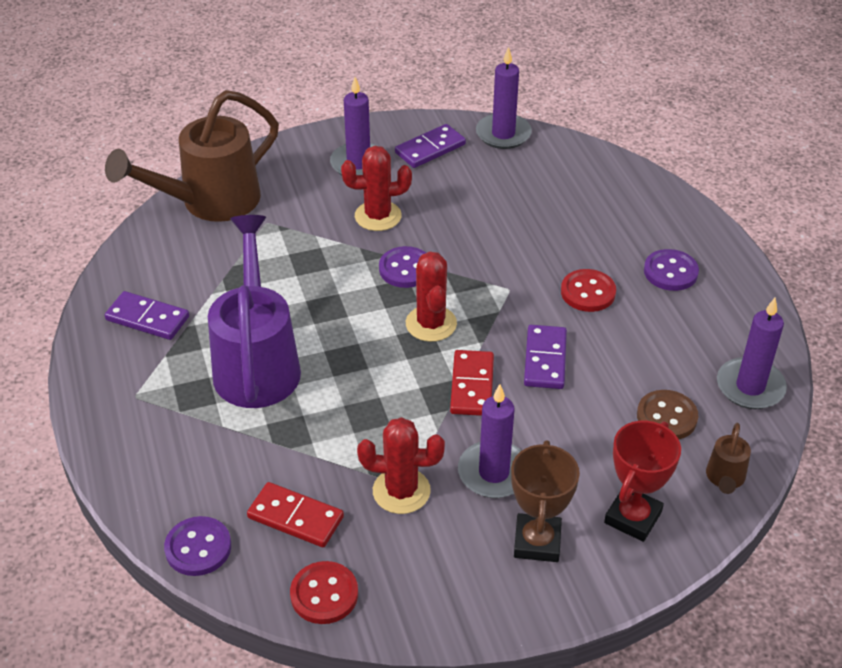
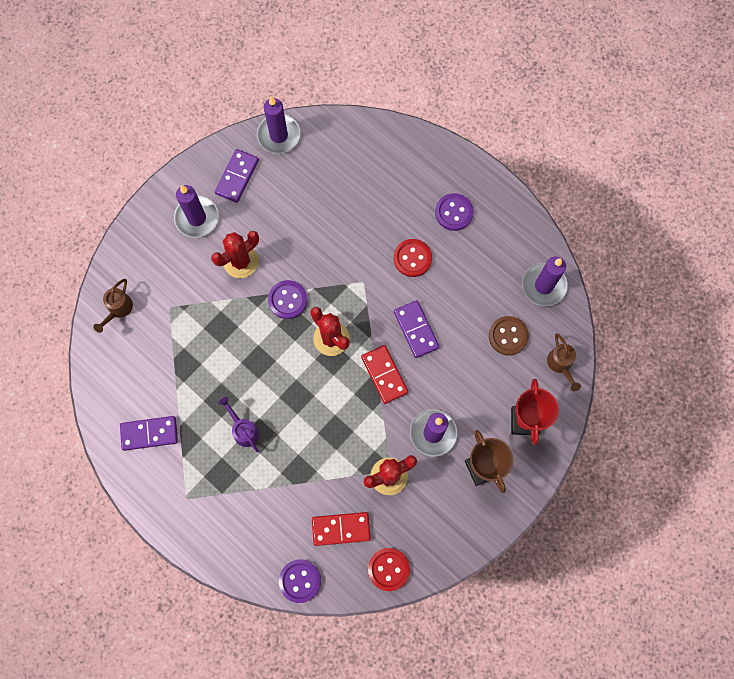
camera: 30 degrees left, 30 degrees up
brown watering can [105,90,279,222] -> brown watering can [93,279,133,333], size x0.42
purple watering can [208,215,301,408] -> purple watering can [219,397,259,452], size x0.42

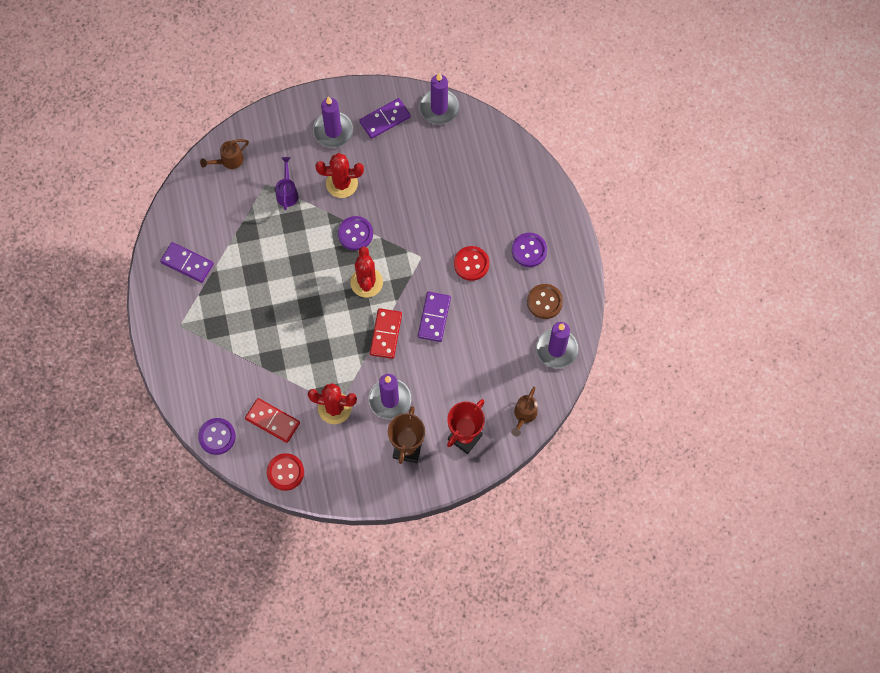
camera: 35 degrees right, 5 degrees down
purple watering can [219,397,259,452] -> purple watering can moved to [275,157,298,210]
brown button [489,316,529,355] -> brown button moved to [527,284,563,319]

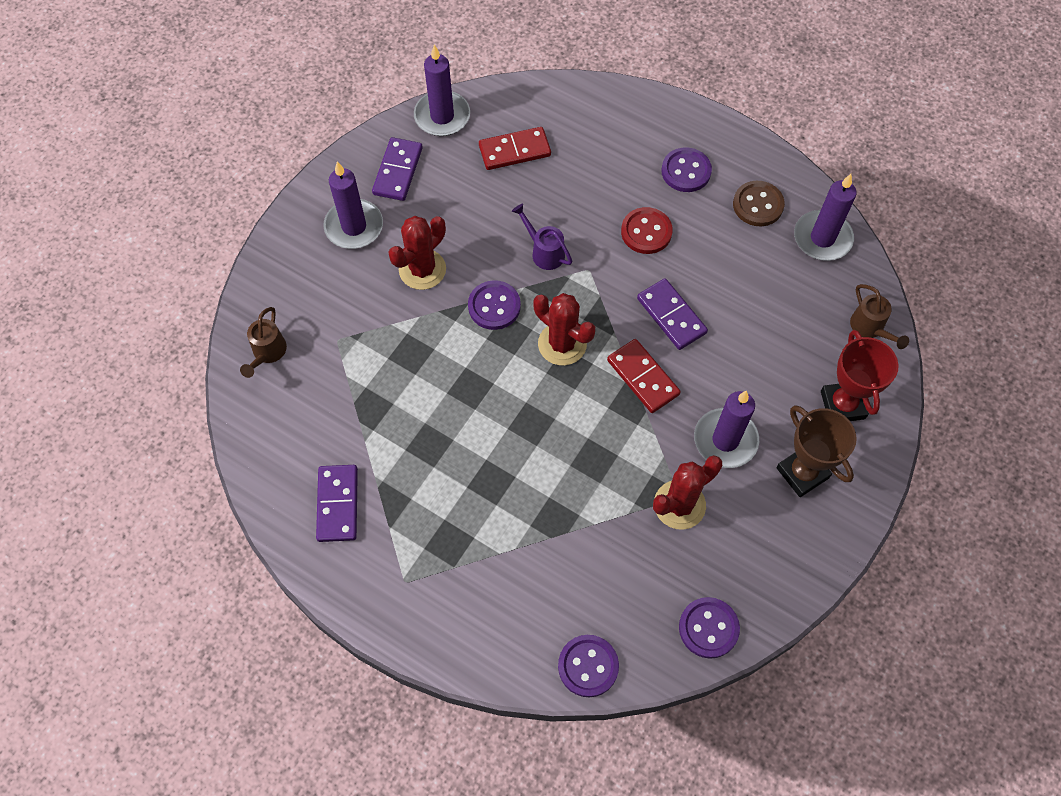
camera: 45 degrees left, 5 degrees down
purple domino [160,242,214,283] -> purple domino turned 75 degrees counterclockwise [316,465,358,542]
red domino [245,398,300,443] -> red domino moved to [479,127,551,170]
red button [267,453,304,491] -> purple button [679,597,740,659]
purple watering can [275,157,298,210] -> purple watering can moved to [512,204,572,270]

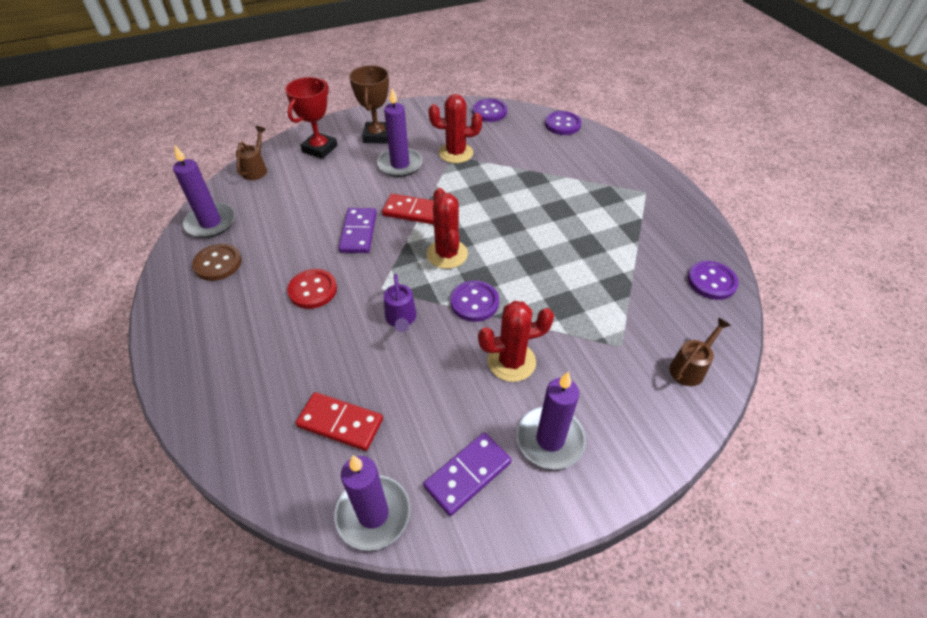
camera: 145 degrees left, 15 degrees down
purple domino [316,465,358,542] -> none
red domino [607,339,681,413] -> red domino turned 75 degrees counterclockwise [382,194,434,225]
purple button [661,147,712,192] -> purple button moved to [687,261,739,300]

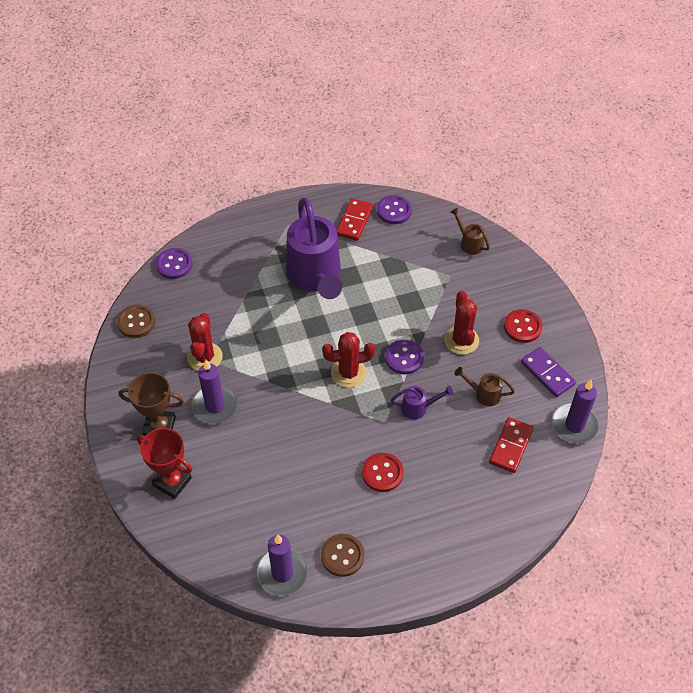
camera: 85 degrees left, 5 degrees up
brown watering can [236,126,267,180] -> brown watering can moved to [454,367,515,406]
purple domino [338,208,377,253] -> none
red domino [382,194,434,225] -> red domino moved to [337,198,373,241]
purple button [472,99,507,122] -> brown button [117,305,156,338]
purple candle [517,372,586,469] -> red button [504,309,542,343]
none -> purple watering can [286,198,342,299]

